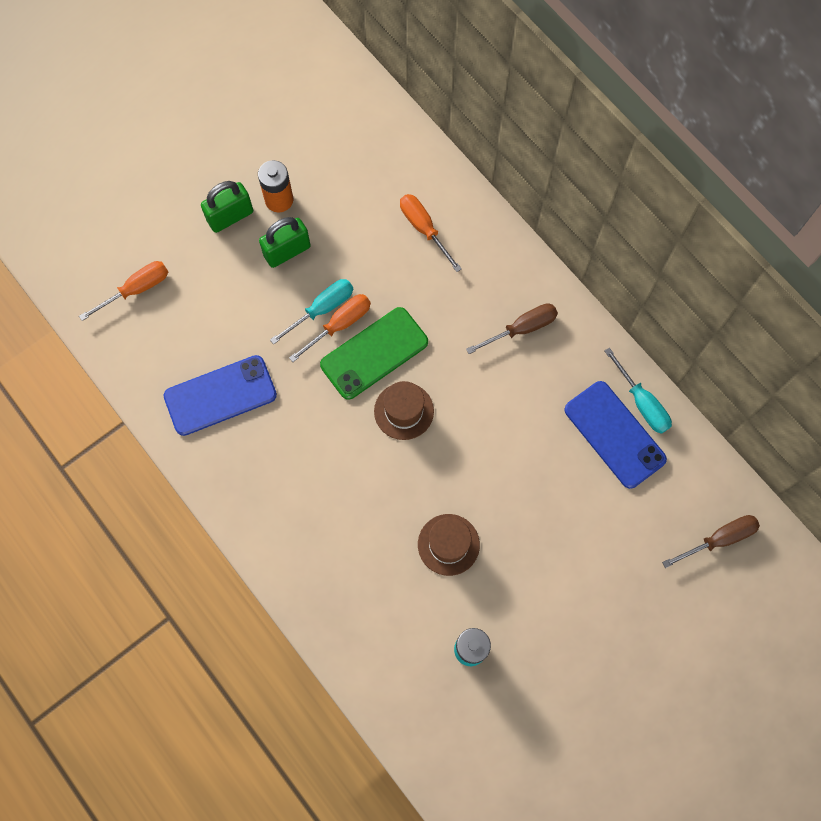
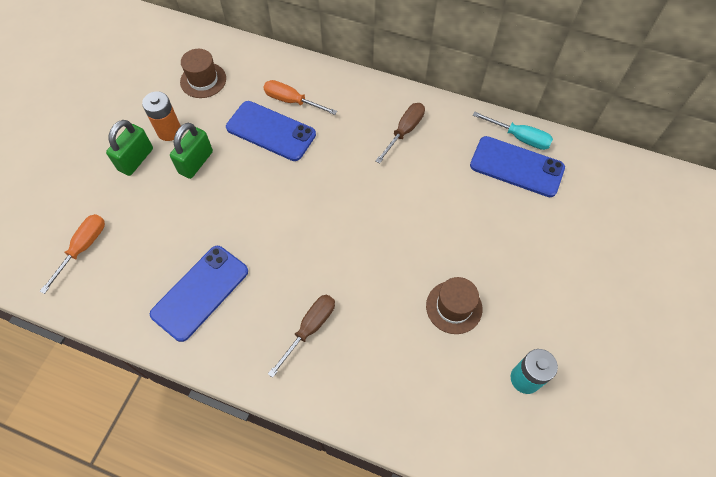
camera: 30 degrees left, 10 degrees down
turquoise screwdriver [270,279,353,344] -> none
orange screwdriver [289,294,371,362] -> none
green phone [320,307,428,400] -> none
brown hat [374,381,434,440] -> brown hat moved to [180,49,226,98]
brown screwdriver [662,515,760,568] -> brown screwdriver moved to [268,294,335,378]
none -> blue phone [226,101,316,161]

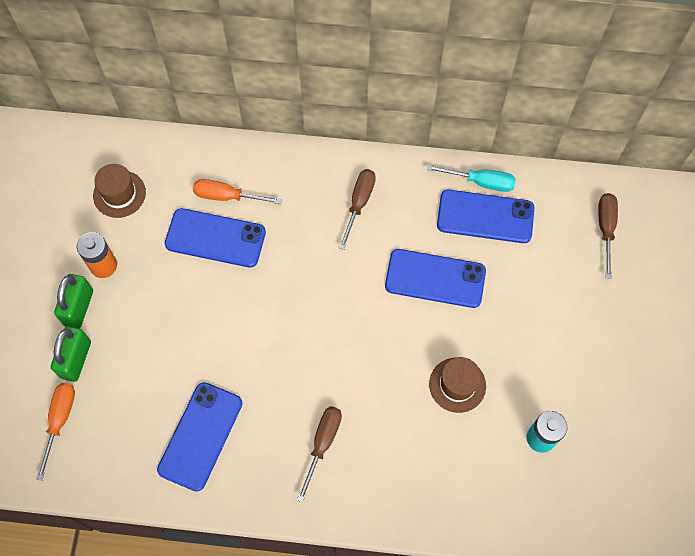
camera: 15 degrees left, 5 degrees up
green padlock [170,123,213,179] -> green padlock moved to [51,326,91,382]
none -> blue phone [385,249,486,308]
none -> brown screwdriver [598,193,618,279]

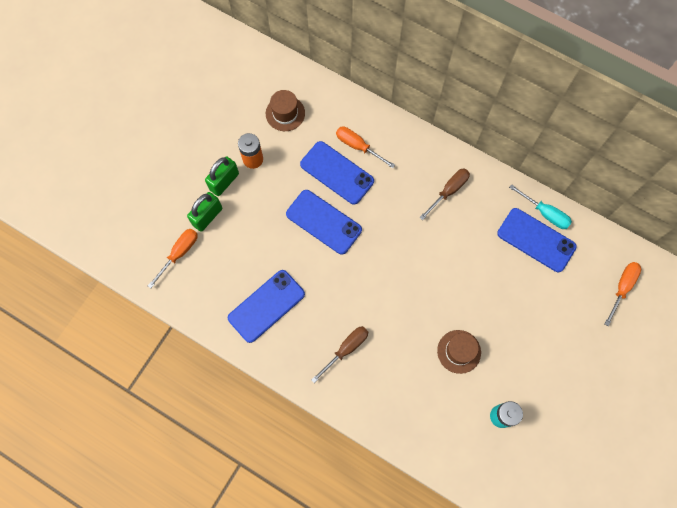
camera: 25 degrees right, 5 degrees up
blue phone [385,249,486,308] -> blue phone moved to [286,190,362,255]
brown screwdriver [598,193,618,279] -> orange screwdriver [605,262,641,326]

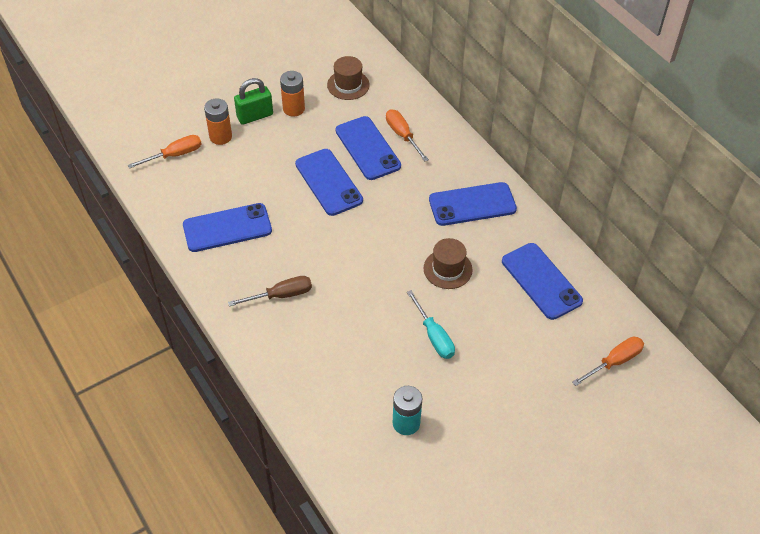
camera: 25 degrees right, 20 degrees down
green padlock [187,192,222,232] -> orange battery [204,99,232,145]
brown screwdriver [419,169,470,220] -> blue phone [429,182,517,226]
brown hat [437,330,481,374] -> brown hat moved to [423,238,473,289]
turquoise screwdriver [509,184,572,229] -> turquoise screwdriver moved to [407,290,455,359]

